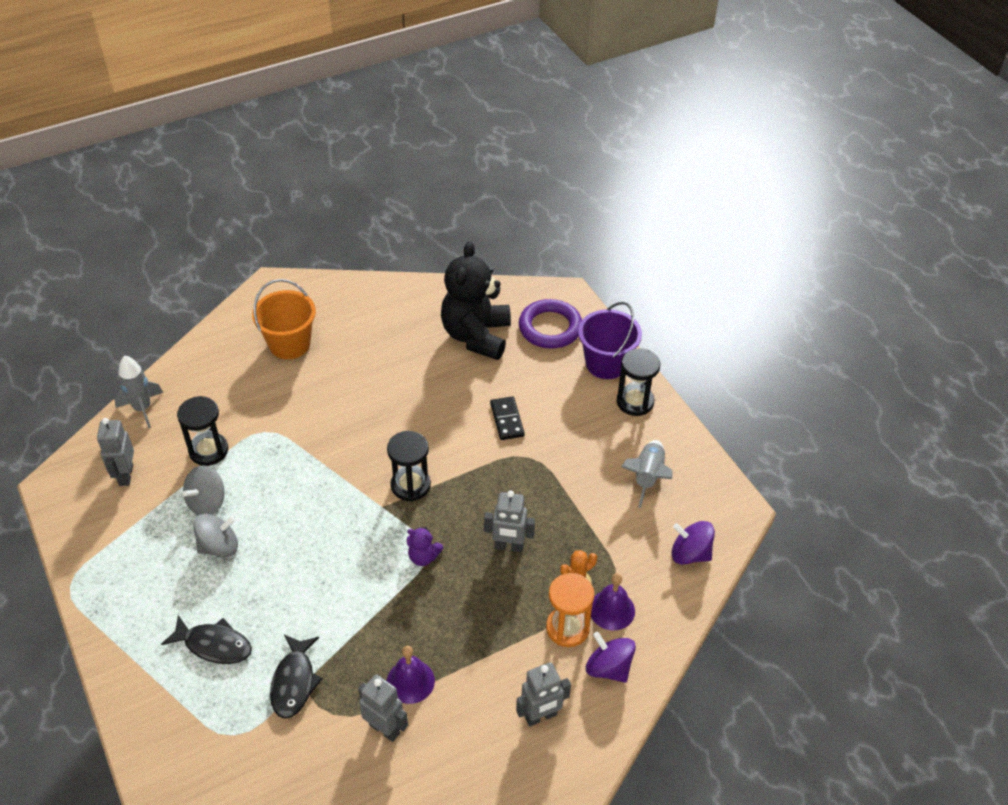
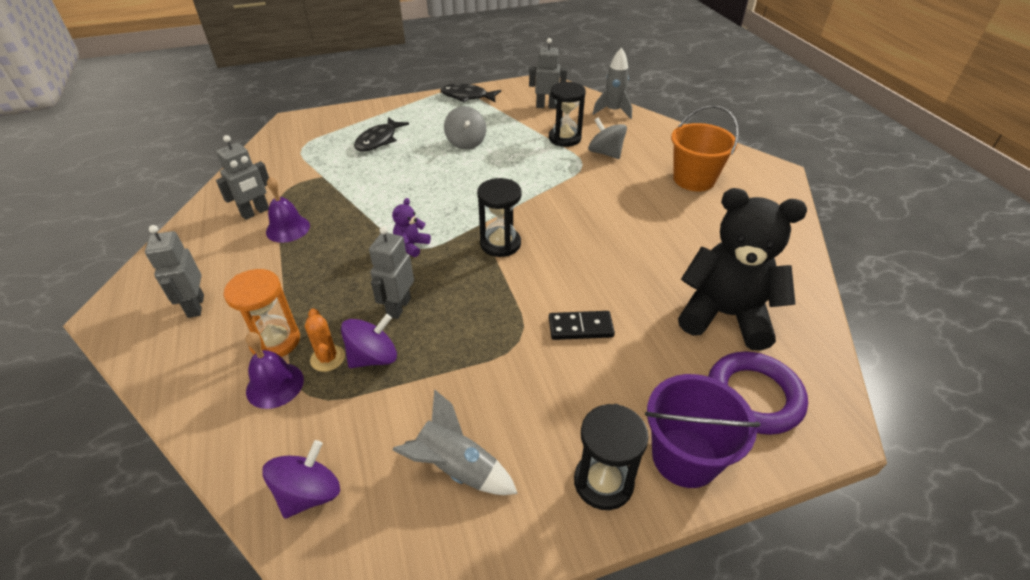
camera: 100 degrees right, 5 degrees down
grey spinning top [183,466,224,515] -> grey spinning top moved to [588,117,627,159]
black fish [270,635,323,719] -> black fish moved to [440,83,501,102]
purple spinning top [586,632,636,683] -> purple spinning top moved to [341,314,397,368]

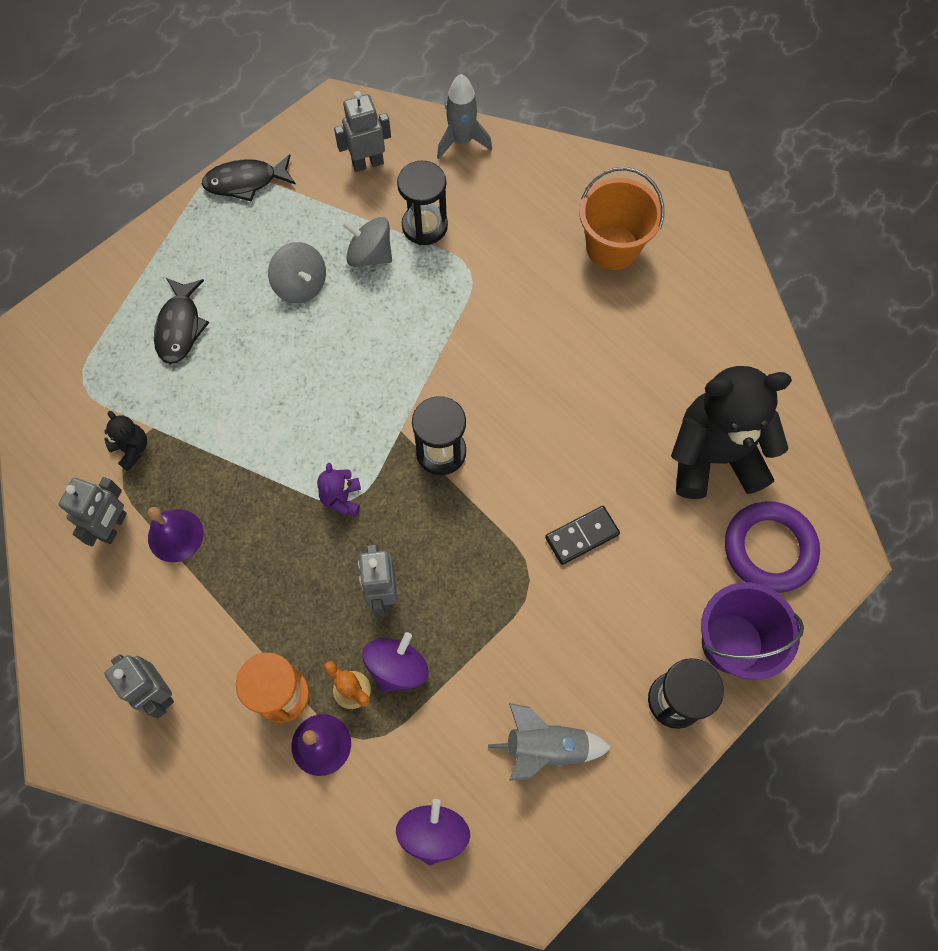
camera: 25 degrees left, 25 degrees up
grey spinning top [588,117,627,159] -> grey spinning top moved to [342,217,392,267]
none -> black teddy bear [104,411,147,471]

